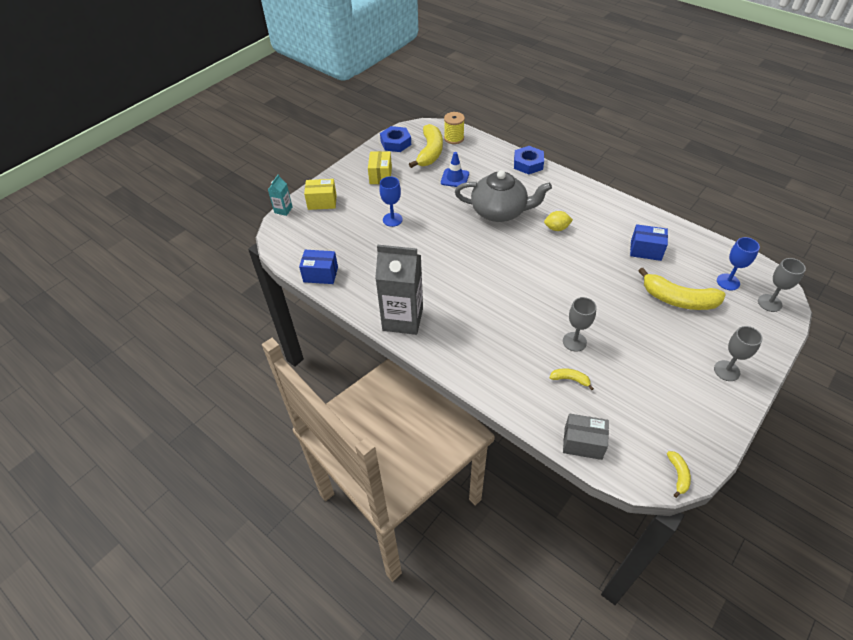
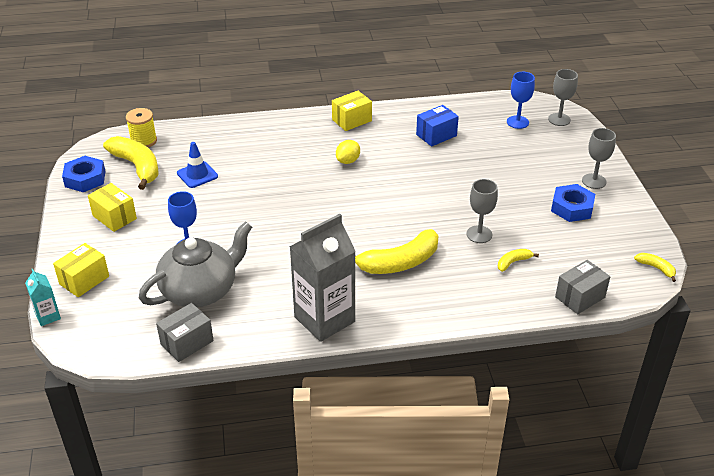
camera: 50 degrees left, 10 degrees down
blue box [299,250,338,284] -> grey box [156,303,214,362]
grey teapot [455,170,552,222] -> grey teapot moved to [139,221,252,307]
blue nut [514,146,544,175] -> blue nut moved to [551,184,595,222]
yellow banana [638,268,726,310] -> yellow banana moved to [355,229,439,274]
none -> yellow box [332,91,372,131]

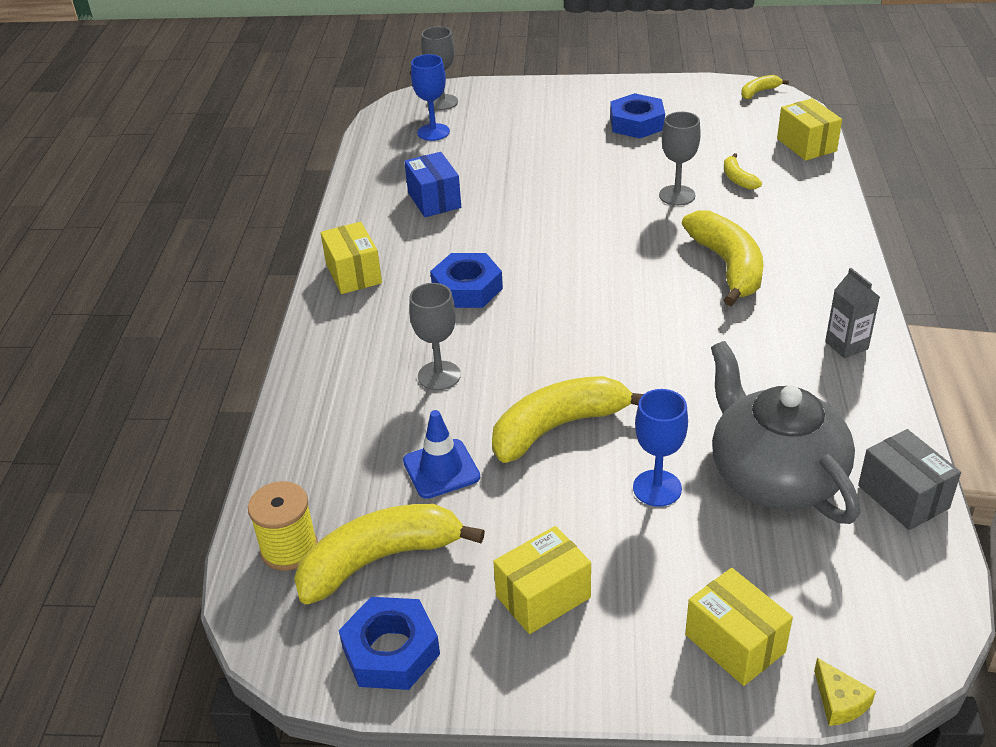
camera: 75 degrees left, 0 degrees up
turquoise carton [25,269,61,326] -> yellow cheese [814,658,876,726]
grey carton [290,214,356,342] -> grey carton [825,268,880,359], size x0.46
yellow lemon [336,140,360,164] -> blue nut [430,253,503,308]
grey box [555,260,610,314] -> yellow box [777,98,842,161]
grey goblet [582,128,616,189] -> grey goblet moved to [409,283,461,390]
none -> yellow banana [492,376,644,463]

